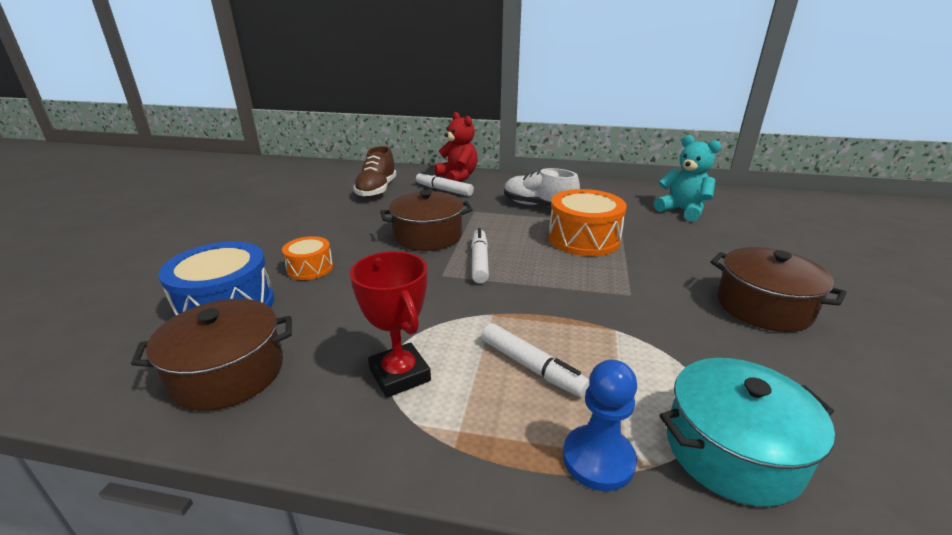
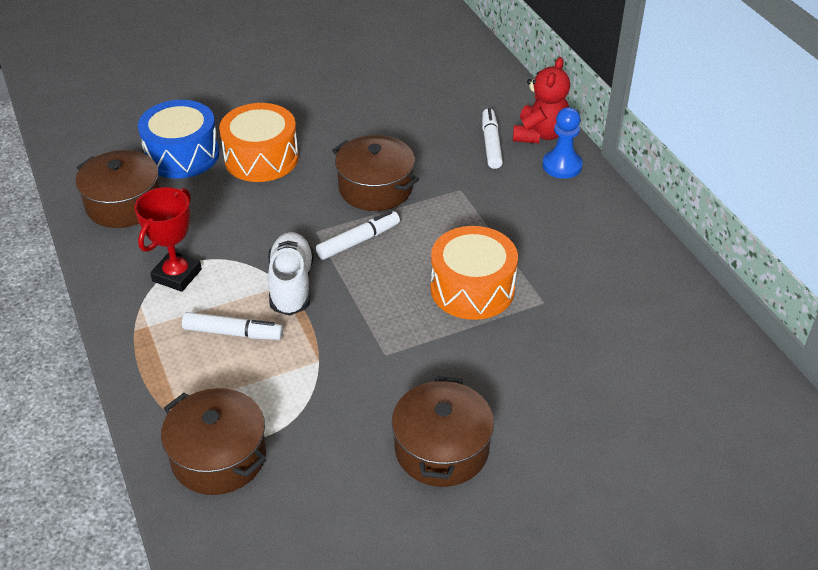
camera: 55 degrees right, 15 degrees up
orange drum [282,236,333,280] -> orange drum [219,103,299,182], size x1.78
brown shoe [353,146,396,198] -> none
white marker [482,323,589,397] -> white marker turned 90 degrees counterclockwise [182,312,283,340]
white shoe [504,168,580,207] -> white shoe moved to [268,232,314,316]
blue pawn [563,360,637,491] -> blue pawn moved to [542,107,583,179]
turquoise teddy bear [654,135,721,221] -> none
turquoise pot [660,358,835,507] -> brown pot [161,388,267,495]

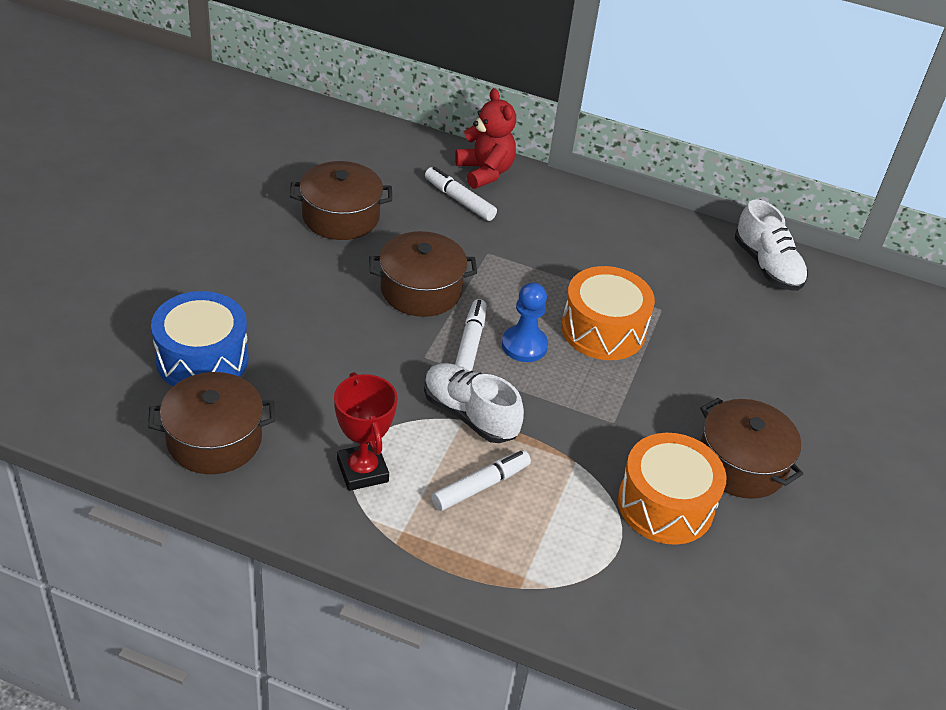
camera: 50 degrees left, 0 degrees up
brown pot [161,388,267,495] -> brown pot moved to [290,161,392,240]
orange drum [219,103,299,182] -> orange drum moved to [618,433,727,545]
blue pawn [542,107,583,179] -> blue pawn moved to [502,283,548,362]
none -> white shoe [735,199,808,291]

